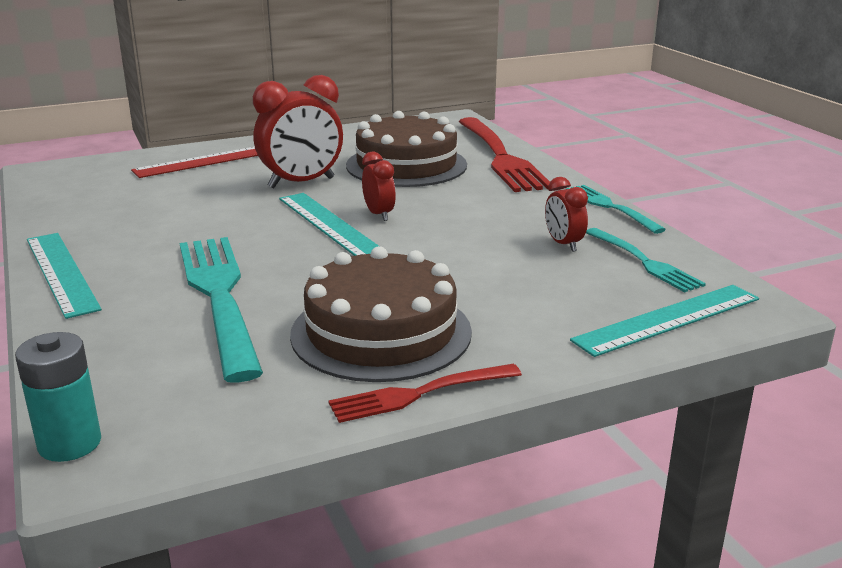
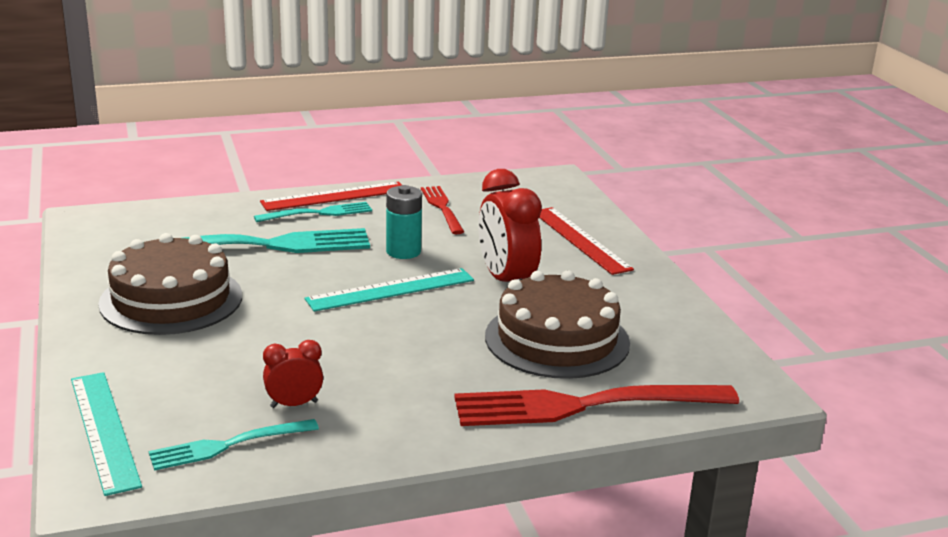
camera: 95 degrees right, 0 degrees up
turquoise battery [15,332,101,462] -> turquoise battery moved to [386,185,422,259]
turquoise ruler [27,233,102,319] -> red ruler [260,182,402,211]
red fork [328,364,522,423] -> red fork moved to [421,186,464,234]
red clock [362,152,396,221] -> none
turquoise fork [566,185,666,234] -> turquoise fork moved to [254,202,372,222]

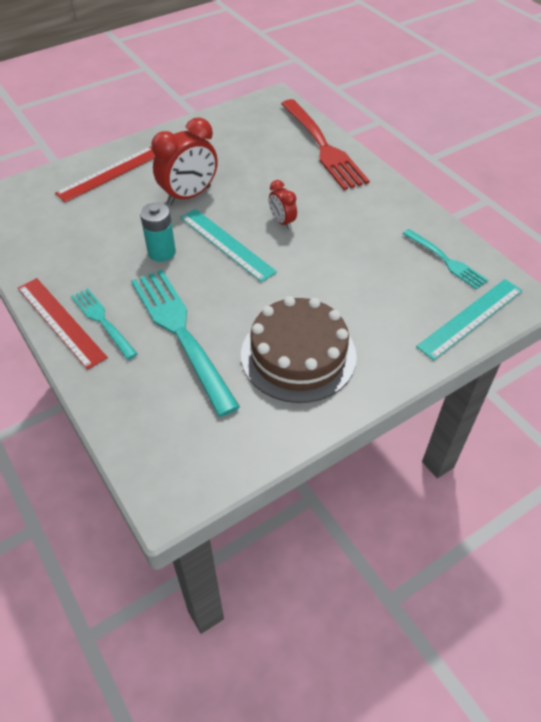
camera: 105 degrees left, 25 degrees up
red clock [263,340,323,408] -> red clock moved to [269,180,297,229]
red fork [421,186,464,234] -> none
brown cake [485,270,630,379] -> none

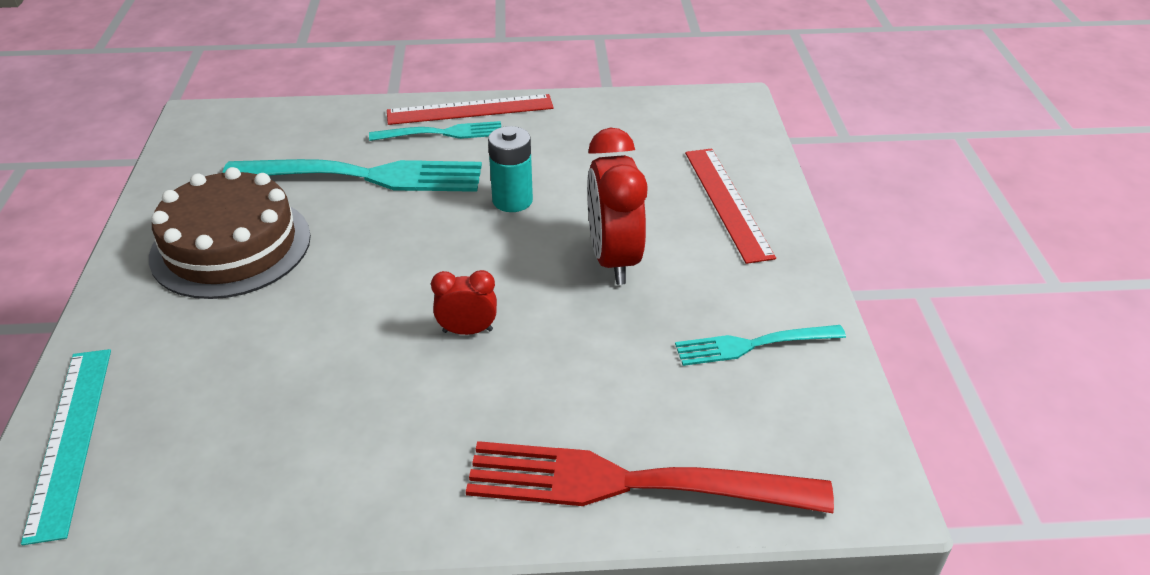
camera: 120 degrees right, 10 degrees down
turquoise ruler [180,209,277,282] -> none
turquoise fork [402,229,488,290] -> turquoise fork moved to [675,325,846,366]

